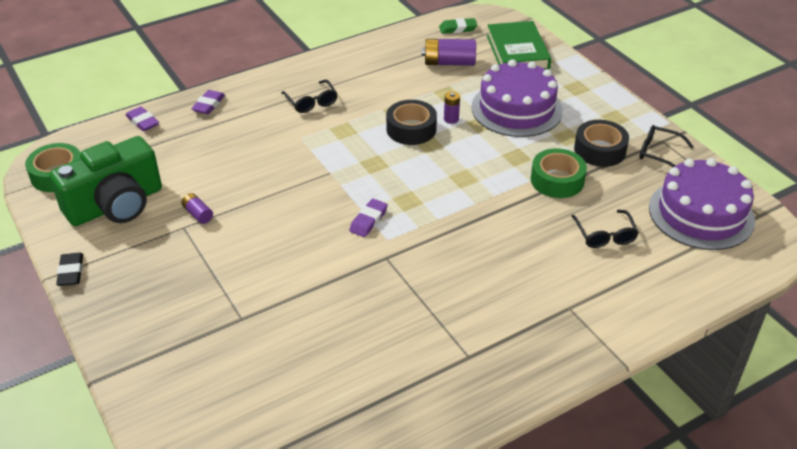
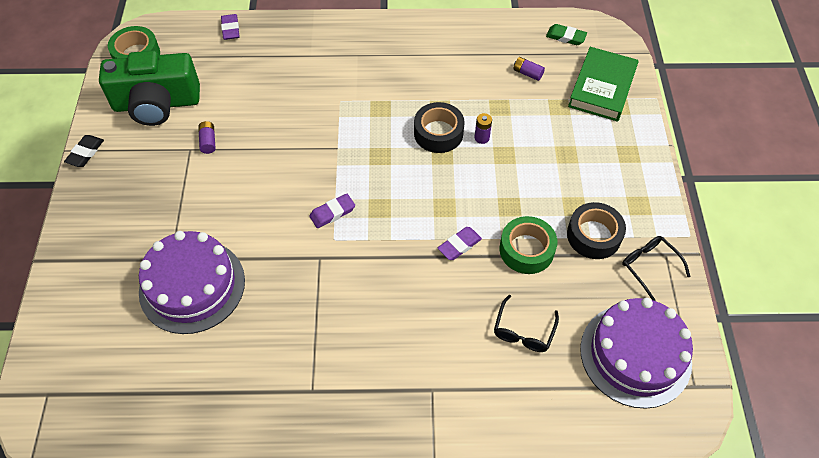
camera: 30 degrees right, 15 degrees up
purple eraser [191,90,225,114] -> purple eraser moved to [438,227,482,260]
black glasses [281,80,338,113] -> none
purple battery [422,39,476,66] -> purple battery [514,57,545,81], size x0.55
purple cake [471,59,563,137] -> purple cake moved to [139,231,245,334]

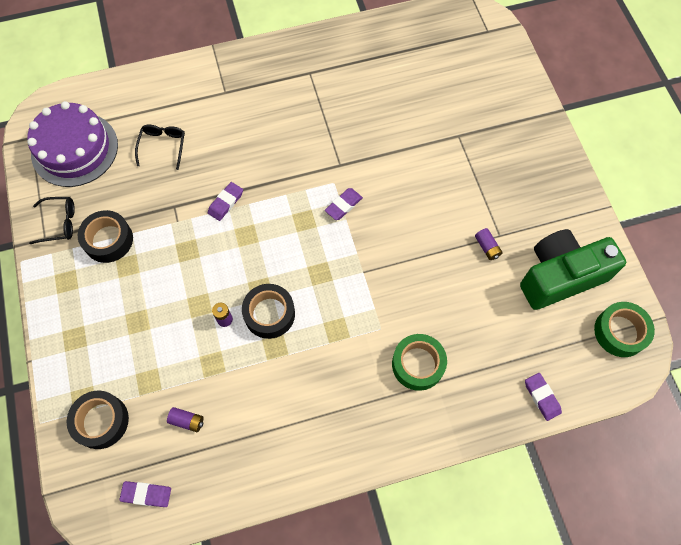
camera: 165 degrees right, 10 degrees up
black eraser [64,135,104,167] -> none
purple cake [139,231,245,334] -> none
green tape [499,216,557,274] -> green tape moved to [392,334,447,391]
green eraser [546,24,587,45] -> purple eraser [119,481,171,507]
green book [568,47,639,122] -> black tape [67,391,129,449]
black glasses [622,236,690,301] -> black glasses turned 45 degrees counterclockwise [29,197,75,244]

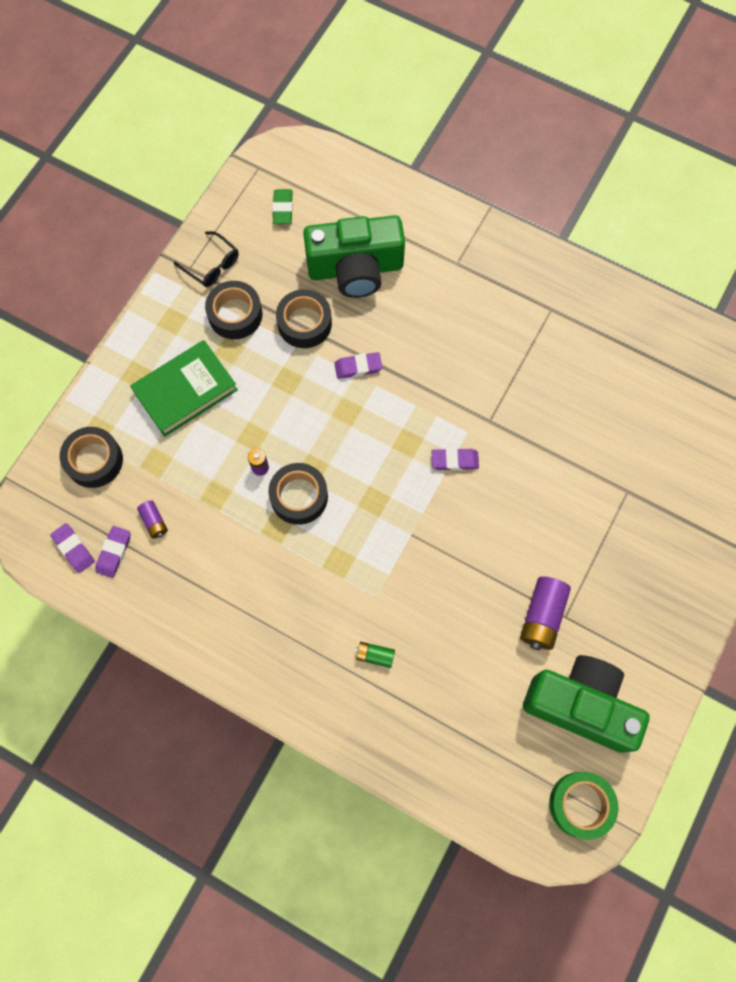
camera: 45 degrees right, 5 degrees up
purple cake [27,101,118,187] -> green eraser [273,189,293,224]
black glasses [135,125,185,170] -> green camera [303,215,405,298]
green tape [392,334,447,391] -> green battery [355,642,395,668]
purple battery [475,228,503,260] -> purple battery [520,577,571,650], size x1.83
purple eraser [525,373,562,421] -> purple eraser moved to [95,526,131,578]
none -> green book [130,340,238,437]
none -> black tape [276,289,332,348]

